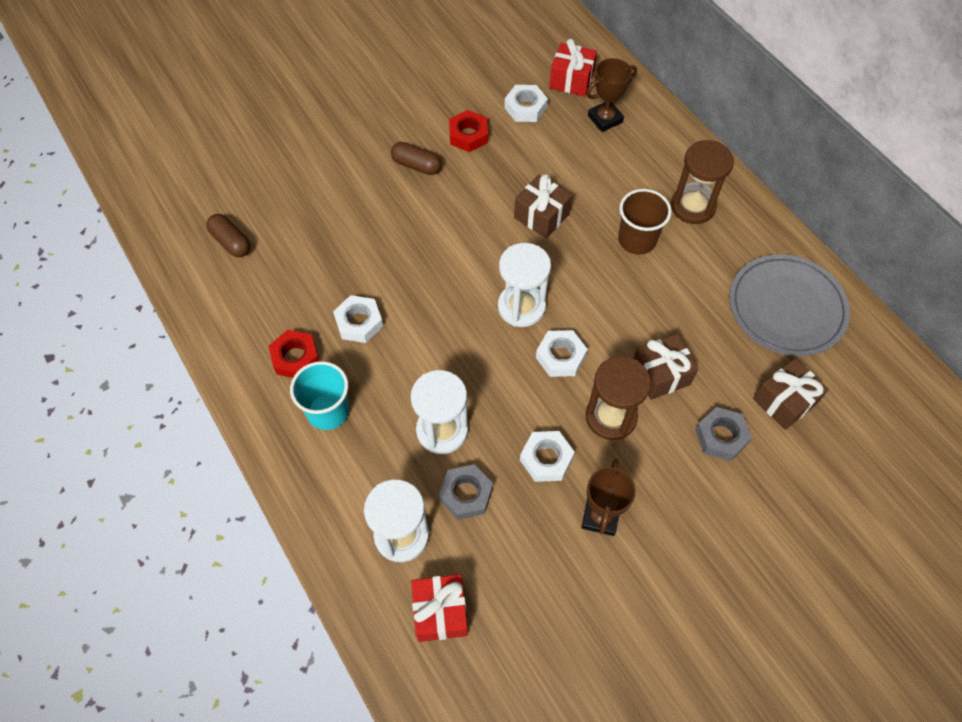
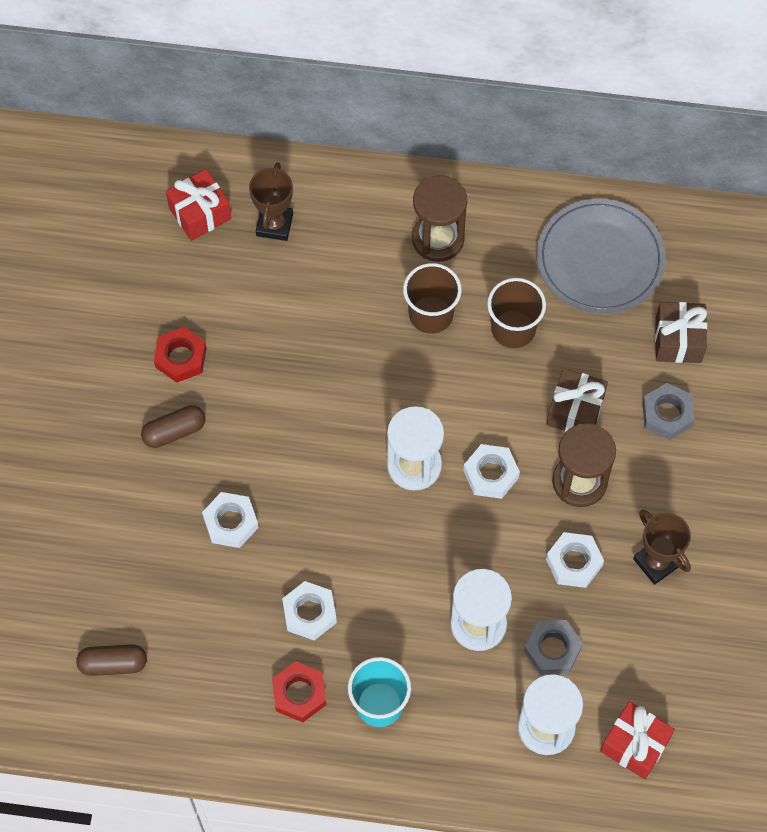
camera: 50 degrees left, 5 degrees up
white nut [504,85,548,122] -> white nut moved to [202,492,259,548]
brown gift [514,174,572,238] -> none
none -> brown cup [487,278,546,348]

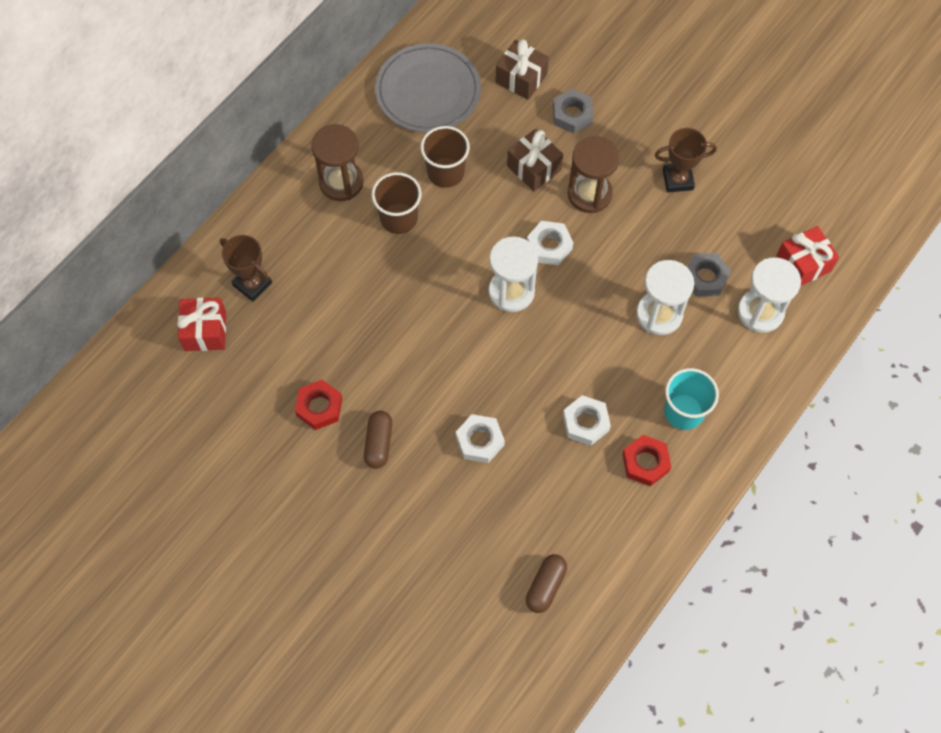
camera: 60 degrees left, 0 degrees up
white nut [546,532,604,588] -> none

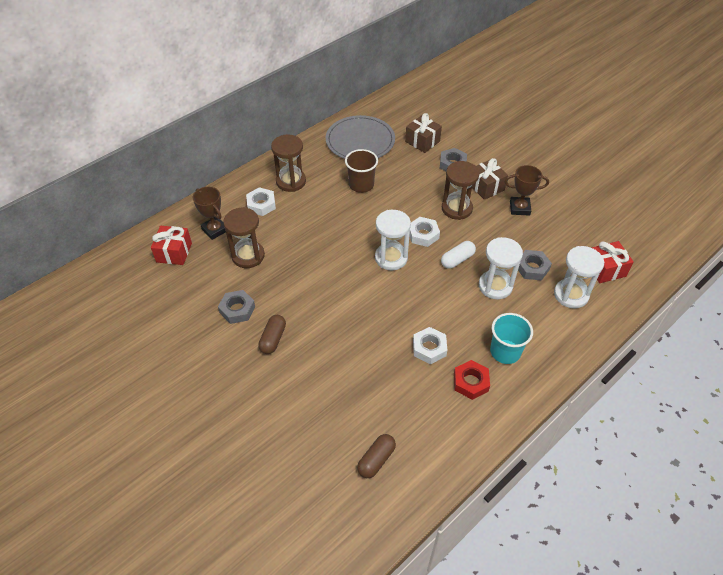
camera: 10 degrees right, 15 degrees down
red nut [295,380,342,430] -> grey nut [218,290,255,324]
brown cup [371,172,422,234] -> none
white nut [456,414,505,463] -> white nut moved to [246,187,276,216]
brown gift [507,128,563,191] -> brown gift moved to [472,158,508,200]
none -> brown hourglass [223,207,265,268]
none -> white capsule [441,241,476,269]

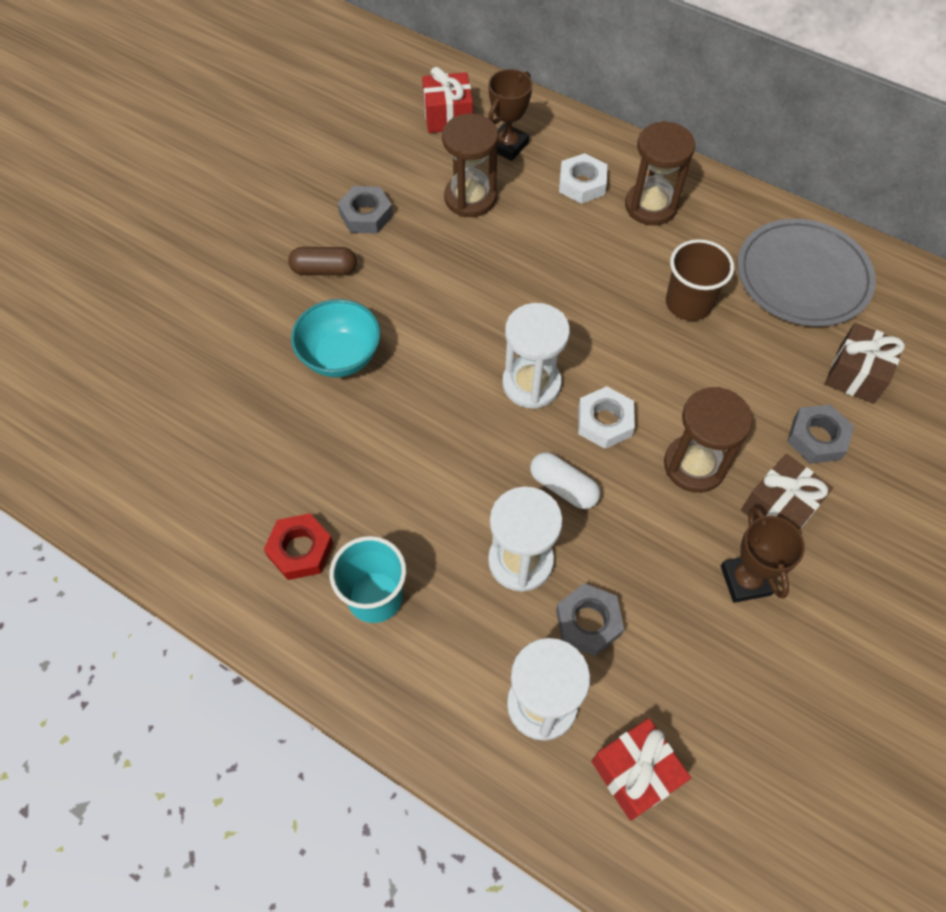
camera: 75 degrees right, 10 degrees up
brown capsule [357,434,396,478] -> none
white nut [413,327,447,364] -> none
none -> turquoise bowl [291,299,381,377]

